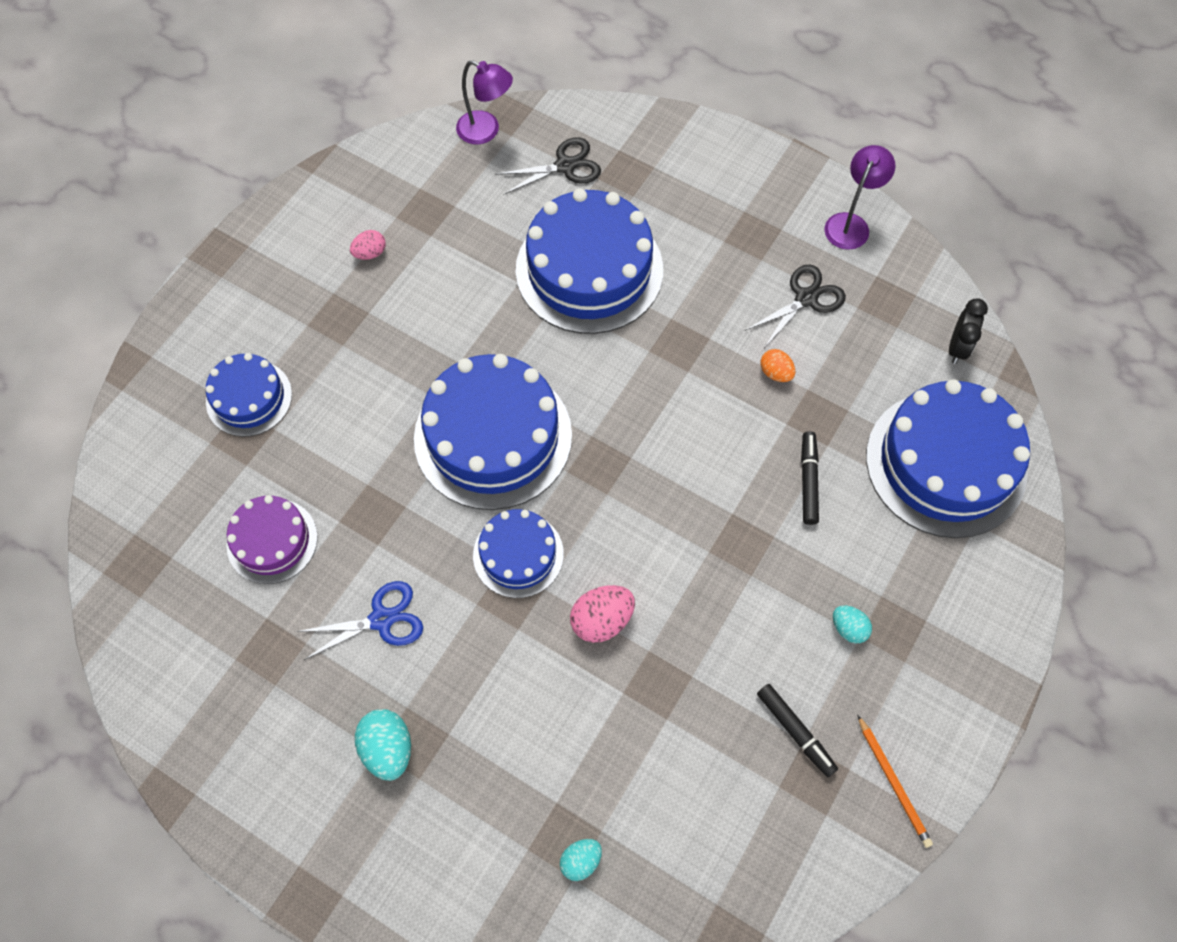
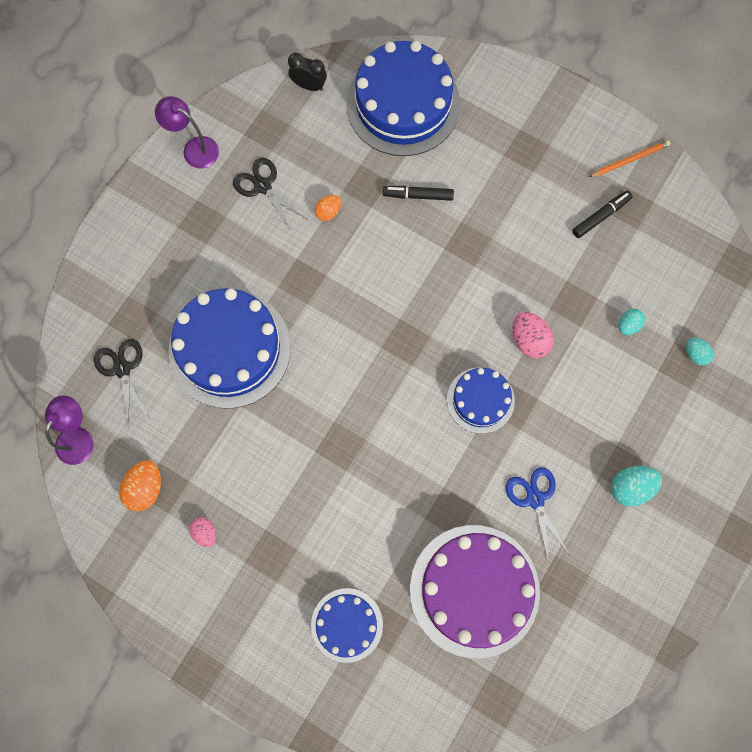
camera: 90 degrees left, 10 degrees up
purple cake [226,495,318,584] -> purple cake [410,525,540,658], size x1.82
blue cake [414,354,572,510] -> none
turquoise egg [833,606,872,643] -> turquoise egg moved to [618,309,645,335]
none -> orange egg [119,460,161,511]

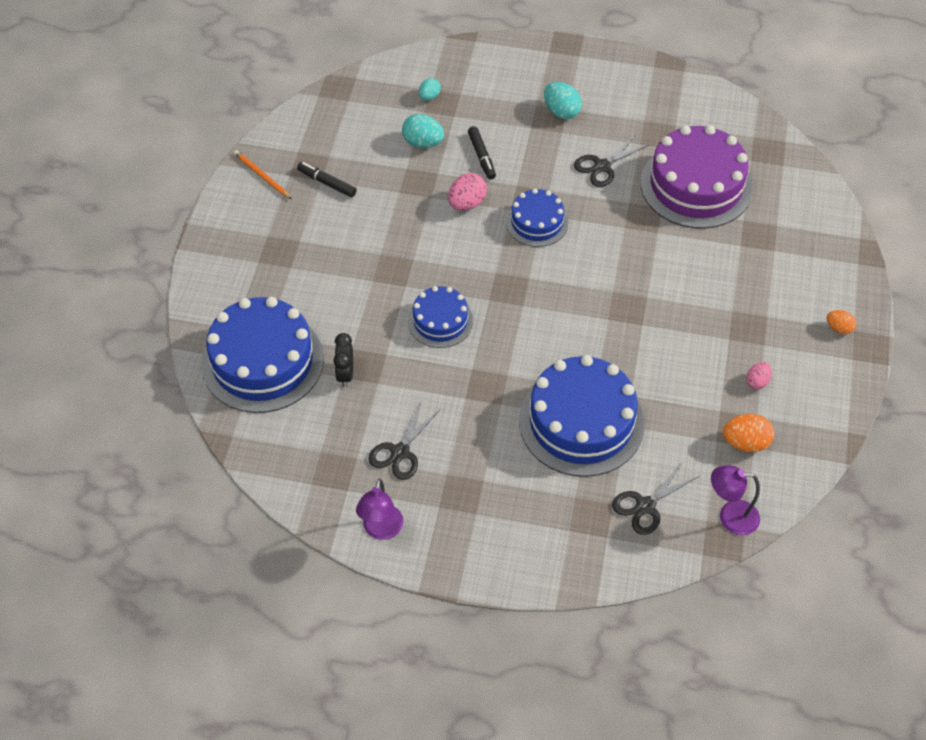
camera: 110 degrees left, 20 degrees down
black clock [288,53,327,91] -> black clock moved to [333,333,353,387]
blue cake [311,588,383,663] -> blue cake moved to [408,286,473,348]
orange egg [315,195,341,221] -> orange egg moved to [826,310,856,334]
black marker [383,186,454,201] -> black marker moved to [468,126,496,179]
blue scissors [506,467,569,563] -> black scissors [574,135,649,187]
turquoise egg [618,309,645,335] -> turquoise egg [402,114,444,148], size x1.60

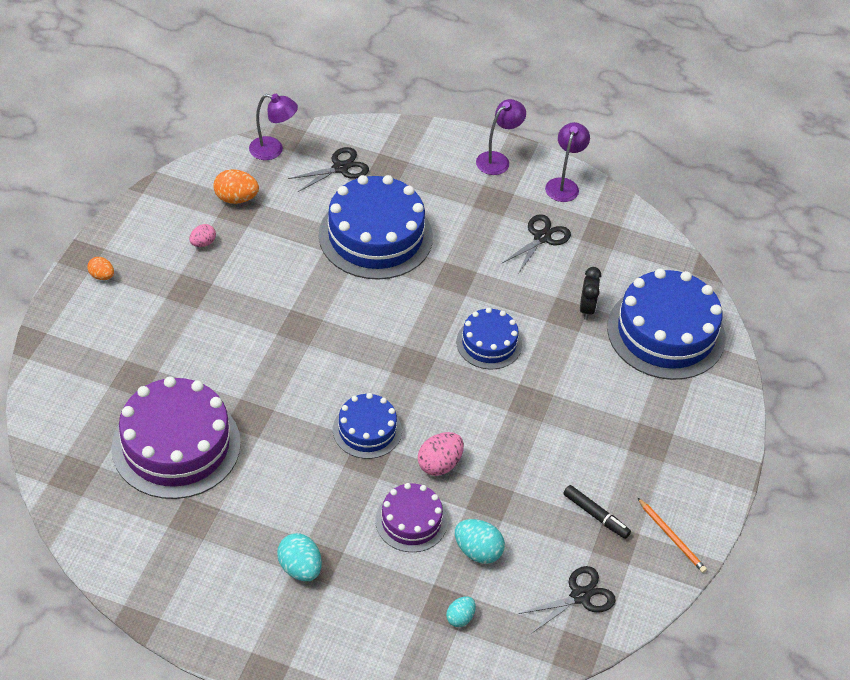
camera: 175 degrees left, 5 degrees down
black marker [468,126,496,179] -> purple cake [375,483,447,552]
black scissors [574,135,649,187] -> black scissors moved to [519,566,616,634]
none -> purple lamp [476,99,526,175]

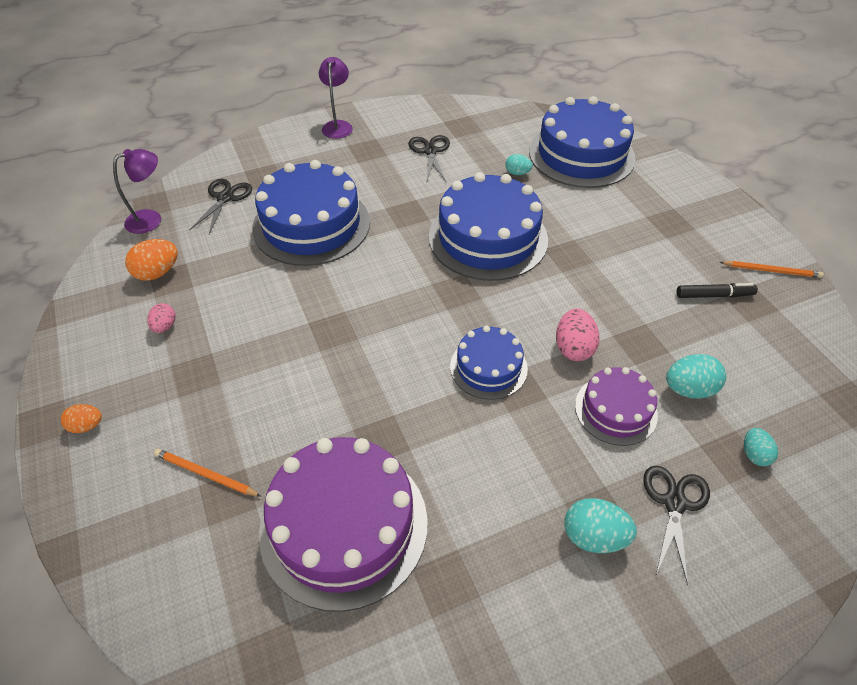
camera: 40 degrees left, 0 degrees up
blue cake [456,308,522,369] -> blue cake [429,172,548,281], size x1.82
black scissors [519,566,616,634] -> black scissors moved to [643,466,710,585]
purple lamp [545,122,590,202] -> none
black clock [580,267,601,320] -> turquoise egg [505,154,533,175]
none -> orange pencil [154,449,262,497]

